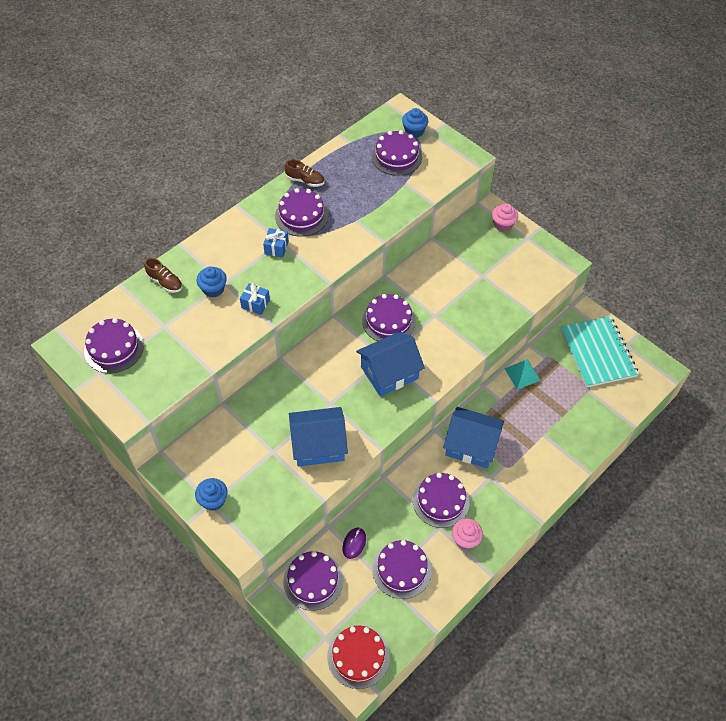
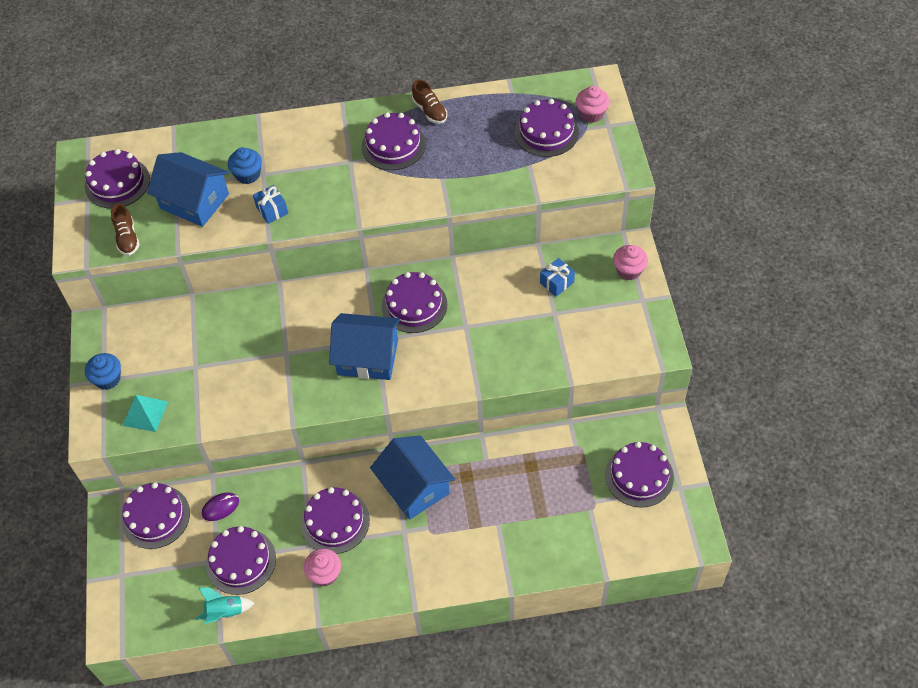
camera: 40 degrees right, 0 degrees up
brown shoe [144,258,182,293] -> brown shoe moved to [111,204,139,256]
blue gift [263,228,289,258] -> blue gift moved to [540,258,575,297]
blue house [289,407,348,466] -> blue house moved to [147,152,229,227]
red cake [327,625,390,689] -> none
blue cupcake [402,108,428,138] -> pink cupcake [576,86,610,123]
turquoise pyramid [504,359,541,389] -> turquoise pyramid moved to [122,395,168,432]
turquoise notebook [560,316,639,388] -> purple cake [605,442,674,507]
none -> turquoise rocket [196,587,255,624]

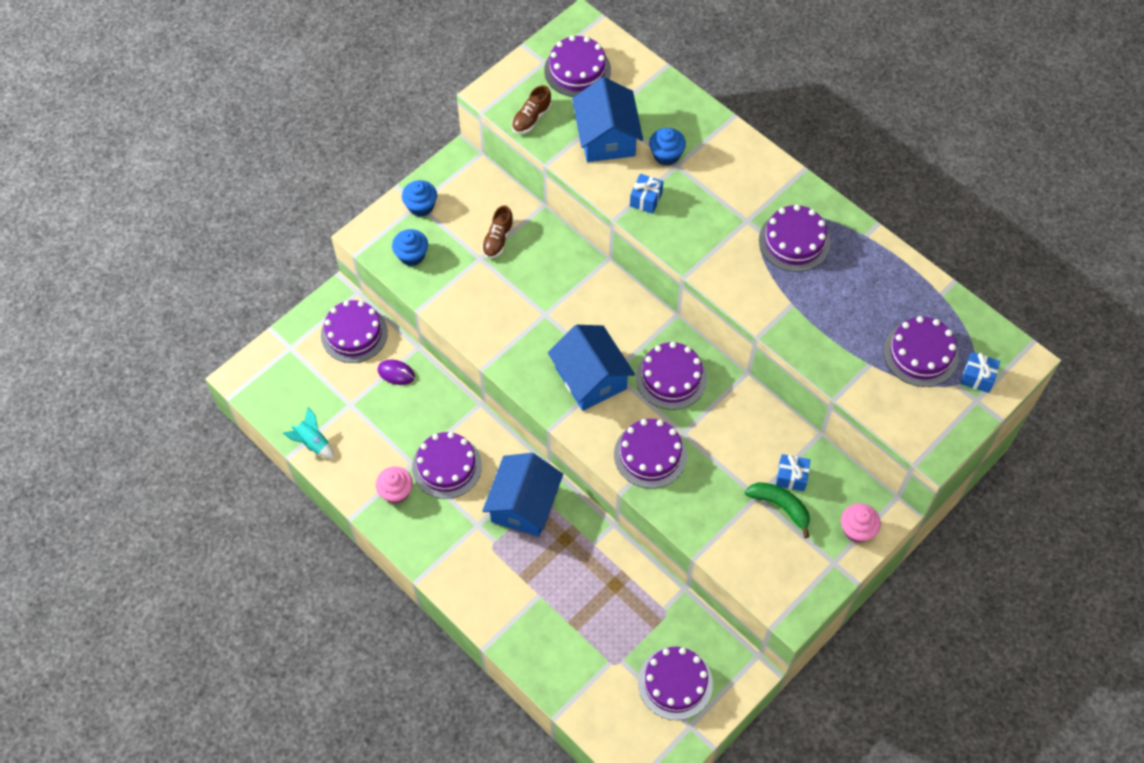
camera: 50 degrees right, 5 degrees up
turquoise pyramid [122,395,168,432] -> blue cupcake [392,229,428,266]
purple cake [206,526,276,595] -> purple cake moved to [614,419,687,488]
brown shoe [412,80,447,124] -> brown shoe moved to [482,205,514,258]
pink cupcake [576,86,610,123] -> blue gift [960,352,1000,393]
none -> green banana [745,482,810,538]

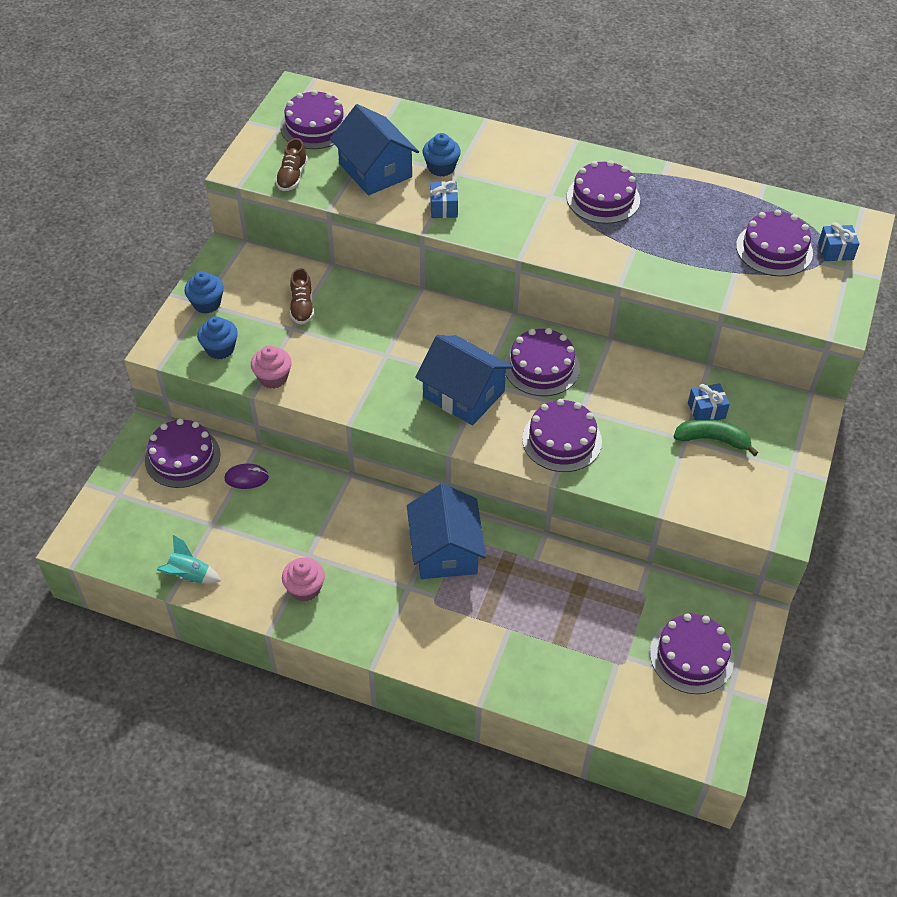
camera: 25 degrees left, 10 degrees down
purple cake [412,432,482,499] -> none
pink cupcake [841,503,881,543] -> pink cupcake moved to [251,345,292,389]

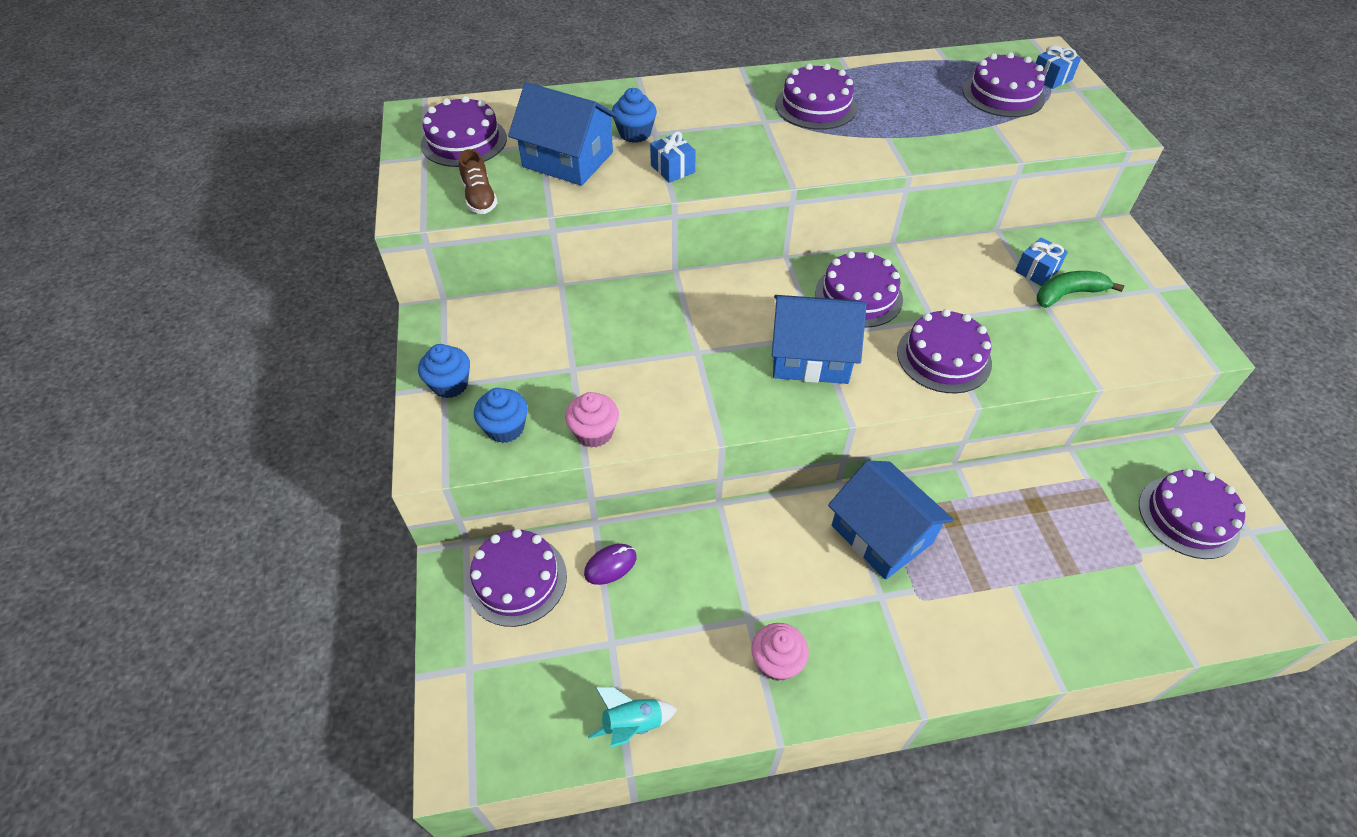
camera: 30 degrees left, 0 degrees up
brown shoe [290,268,314,325] -> none

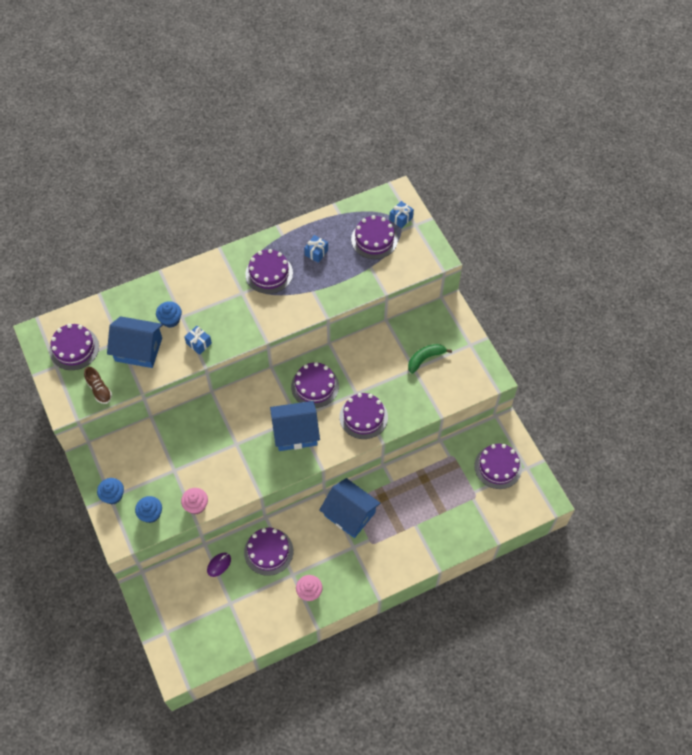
camera: 15 degrees left, 10 degrees up
purple cake [467,529,567,627] -> purple cake moved to [244,528,293,576]
turquoise rocket [588,687,677,748] -> none
blue gift [1015,237,1068,286] -> blue gift moved to [304,235,328,263]

